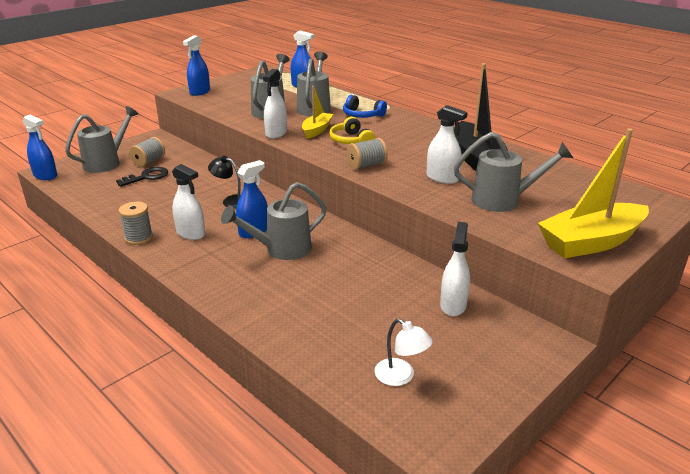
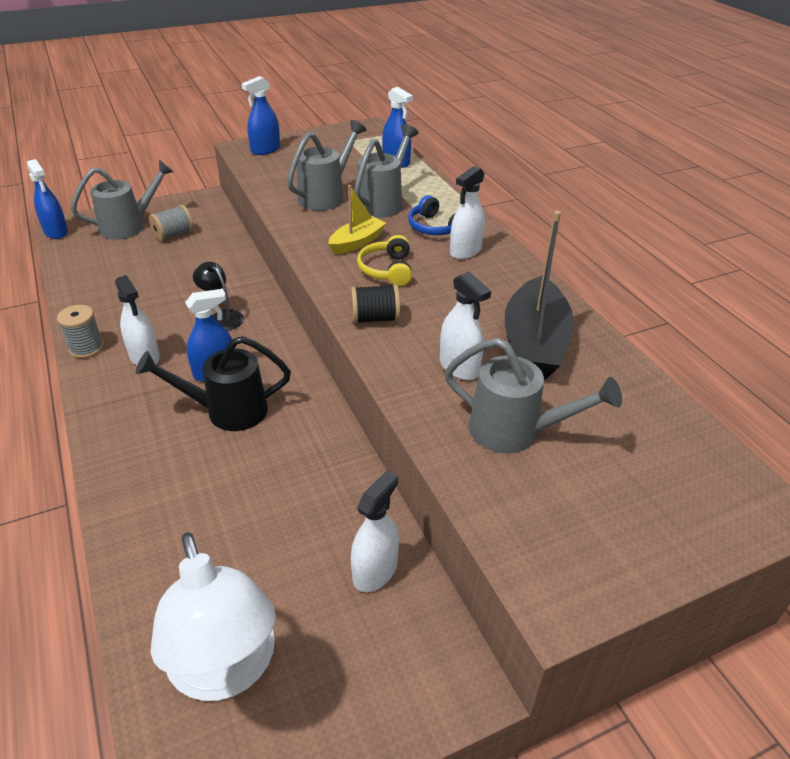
camera: 20 degrees right, 10 degrees up
black key [116,167,168,187] -> none
grey watering can [221,182,327,260] -> black watering can [135,336,291,431]
white spray bottle [263,69,287,139] -> white spray bottle moved to [450,166,485,259]
grey spool [347,138,388,170] -> black spool [351,284,400,324]
white lamp [374,319,433,386] -> white lamp [151,532,276,701], size x2.04
yellow boat [538,128,649,258] -> none

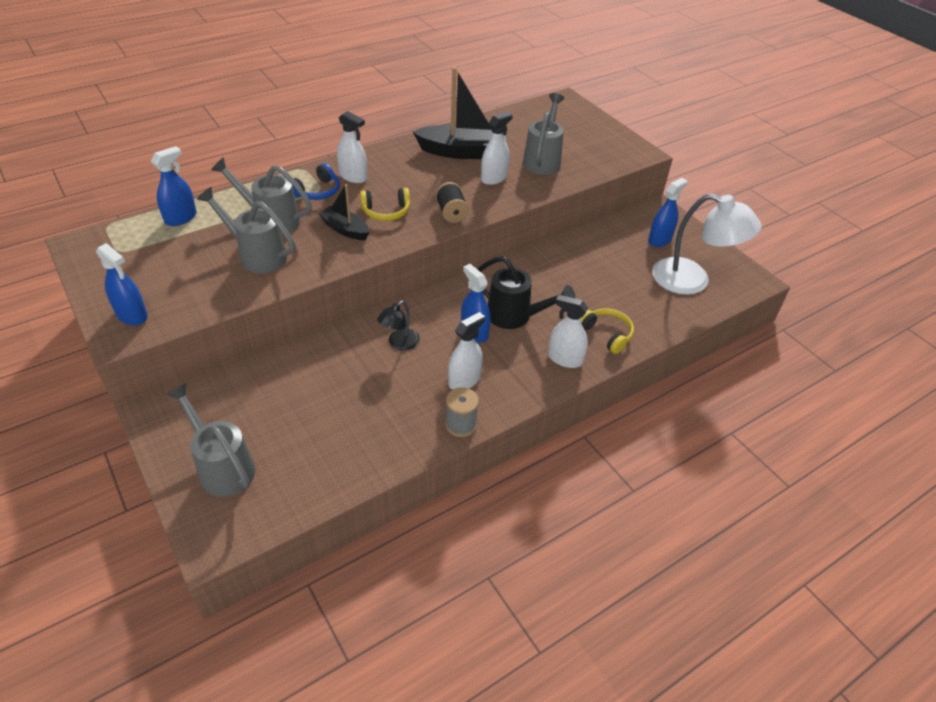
camera: 100 degrees left, 5 degrees up
blue spray bottle [27,159,68,239] -> blue spray bottle moved to [648,178,688,247]
black watering can [135,336,291,431] -> black watering can turned 45 degrees counterclockwise [477,256,575,329]
grey spool [149,205,194,241] -> none
white lamp [151,532,276,701] -> white lamp turned 60 degrees clockwise [652,194,762,295]
yellow boat [329,185,386,254] -> black boat [319,184,369,240]
white spray bottle [351,471,399,592] -> white spray bottle moved to [548,295,588,368]
none -> yellow headphones [581,308,634,354]

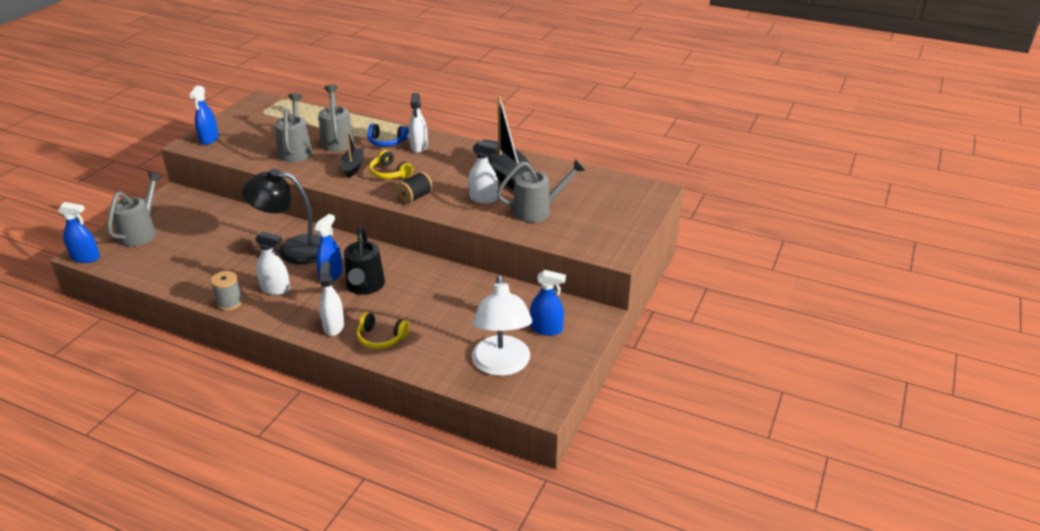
camera: 60 degrees right, 10 degrees down
blue spray bottle [151,146,197,226] -> blue spray bottle moved to [58,202,100,263]
black lamp [377,301,420,351] -> black lamp [242,169,321,264], size x2.04
yellow headphones [581,308,634,354] -> yellow headphones turned 90 degrees clockwise [357,312,409,349]

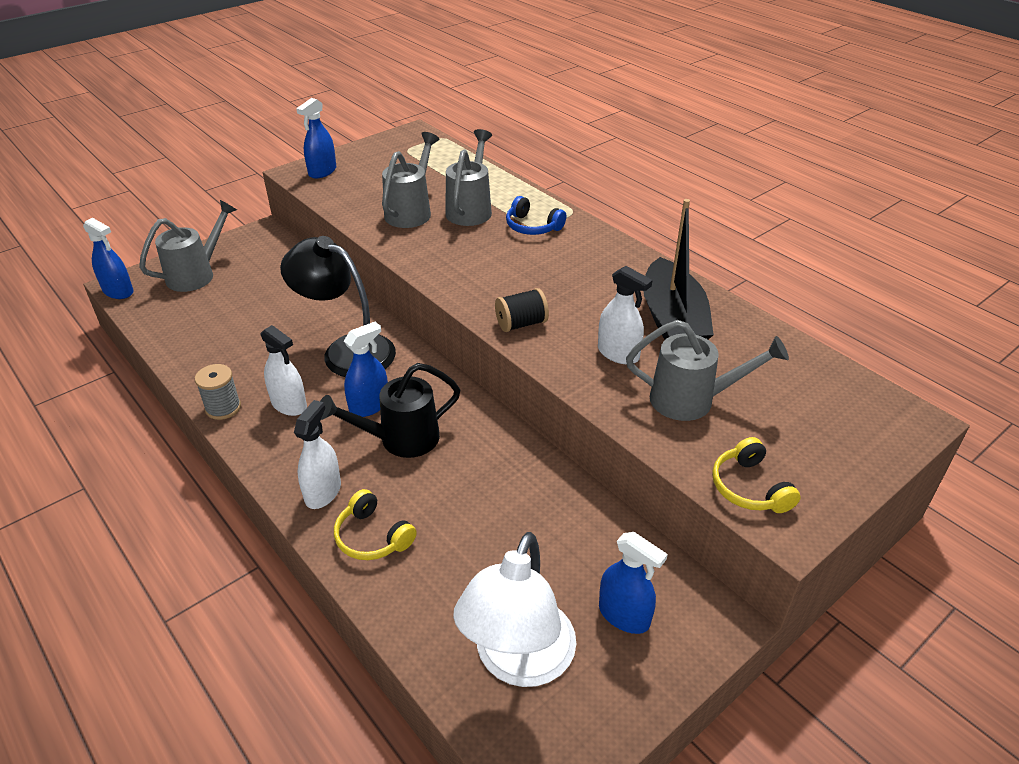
camera: 25 degrees right, 5 degrees up
black boat [340,130,364,178] -> none
black watering can [344,226,385,295] -> black watering can turned 45 degrees clockwise [320,363,461,458]
yellow headphones [369,150,413,179] -> yellow headphones moved to [712,437,801,513]
white spray bottle [409,93,428,153] -> none

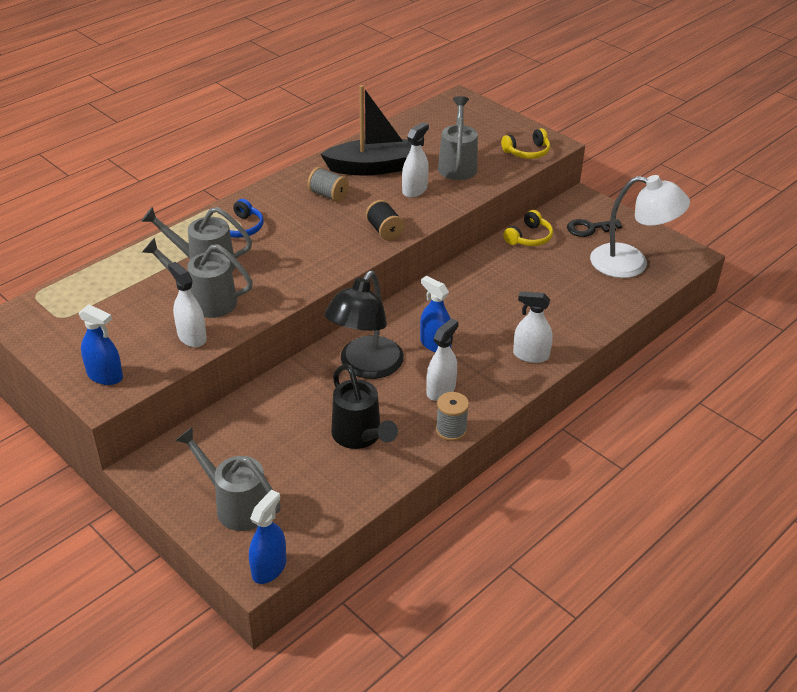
camera: 95 degrees left, 0 degrees up
black watering can [320,363,461,458] -> black watering can moved to [331,364,398,449]
yellow headphones [334,489,417,560] -> yellow headphones moved to [503,210,553,246]
blue spray bottle [599,532,668,634] -> black key [567,219,622,237]
none -> white spray bottle [168,262,207,347]
none -> grey spool [307,167,349,202]

